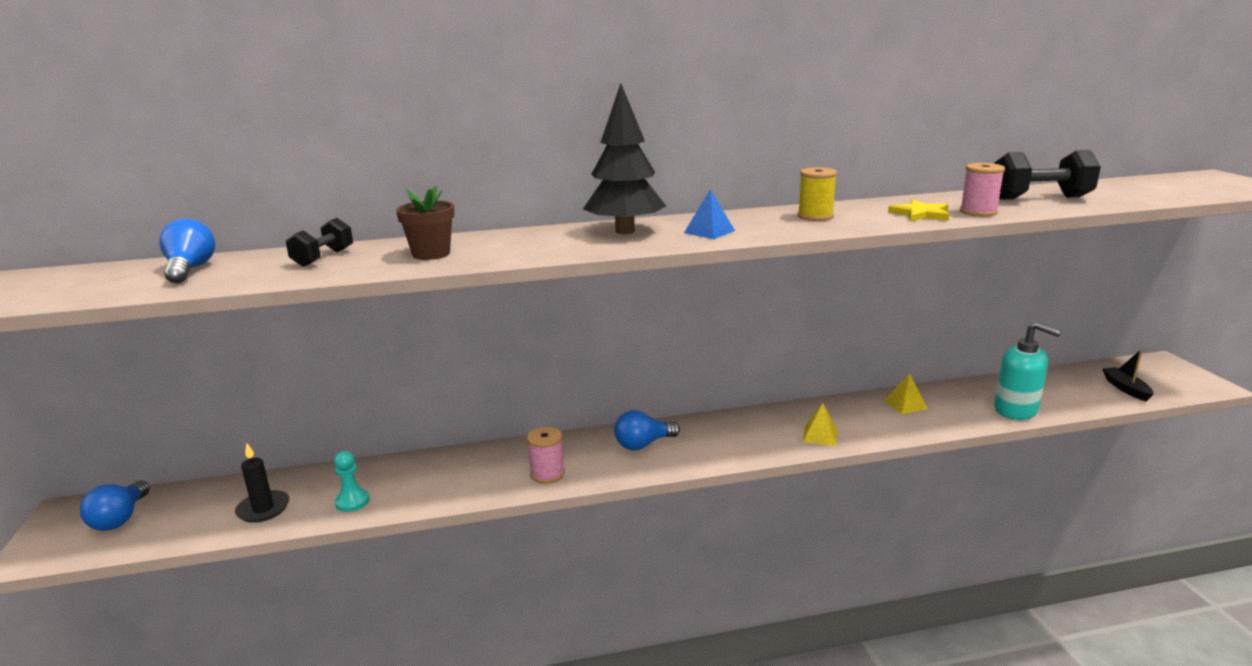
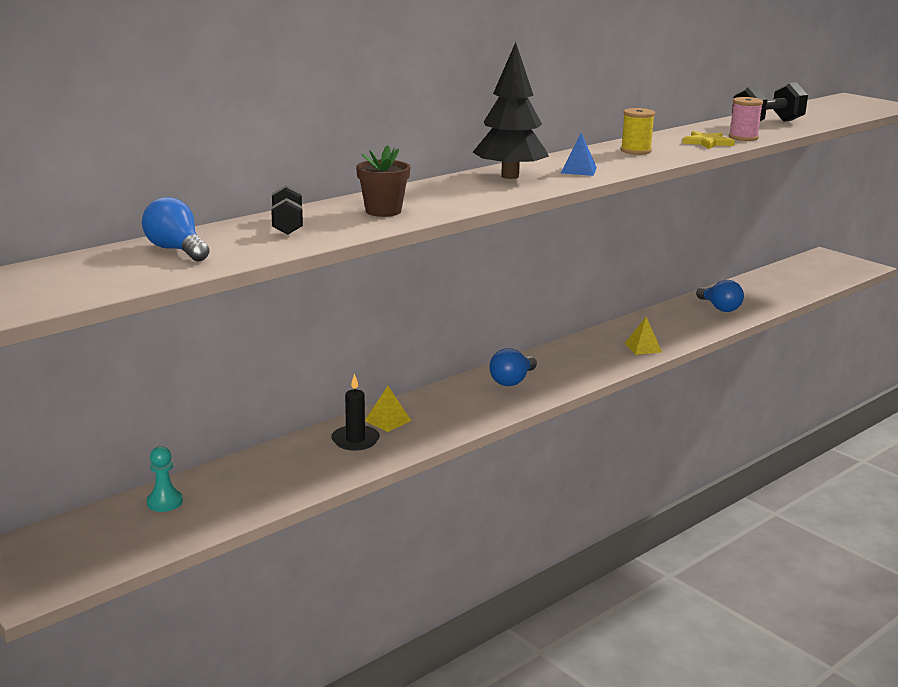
camera: 30 degrees left, 0 degrees up
blue light bulb [80,481,150,531] -> blue light bulb moved to [696,280,744,312]
black candle [235,444,289,523] -> black candle moved to [331,373,380,451]
turquoise pawn [334,451,369,512] -> turquoise pawn moved to [147,446,183,512]
pink spool [527,427,565,484] -> none
yellow pyramid [884,373,928,414] -> yellow pyramid moved to [365,386,411,432]
turquoise soap dispenser [994,322,1061,420] -> none
black boat [1102,349,1154,401] -> none

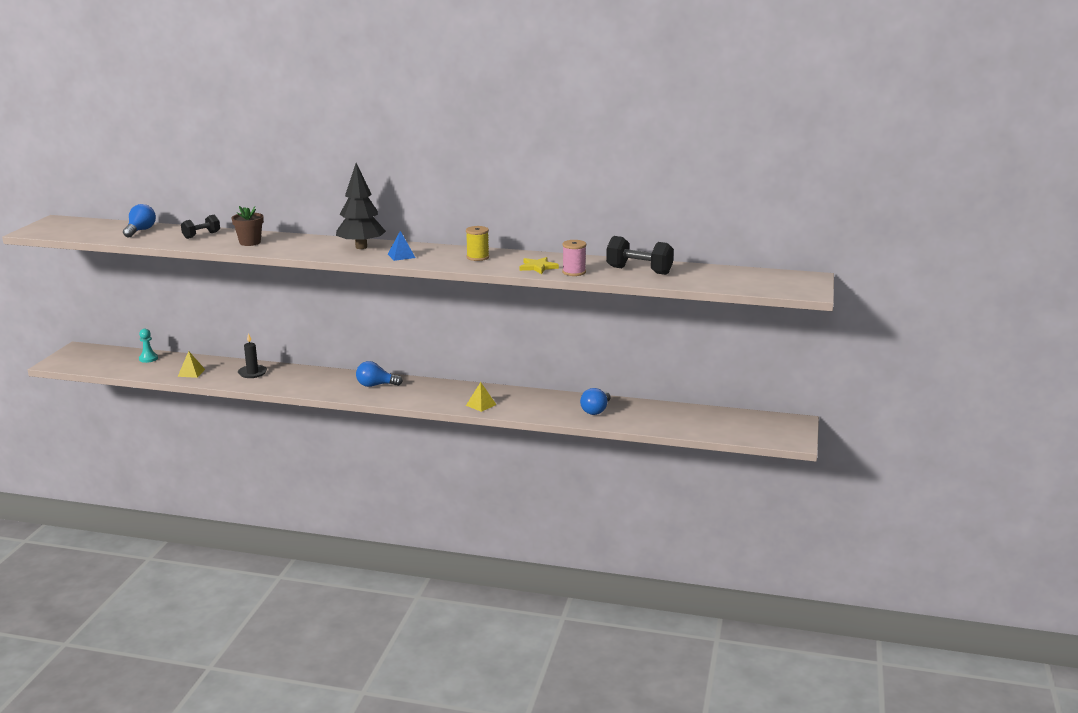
camera: 55 degrees right, 0 degrees up
yellow pyramid [365,386,411,432] -> yellow pyramid moved to [178,351,205,378]

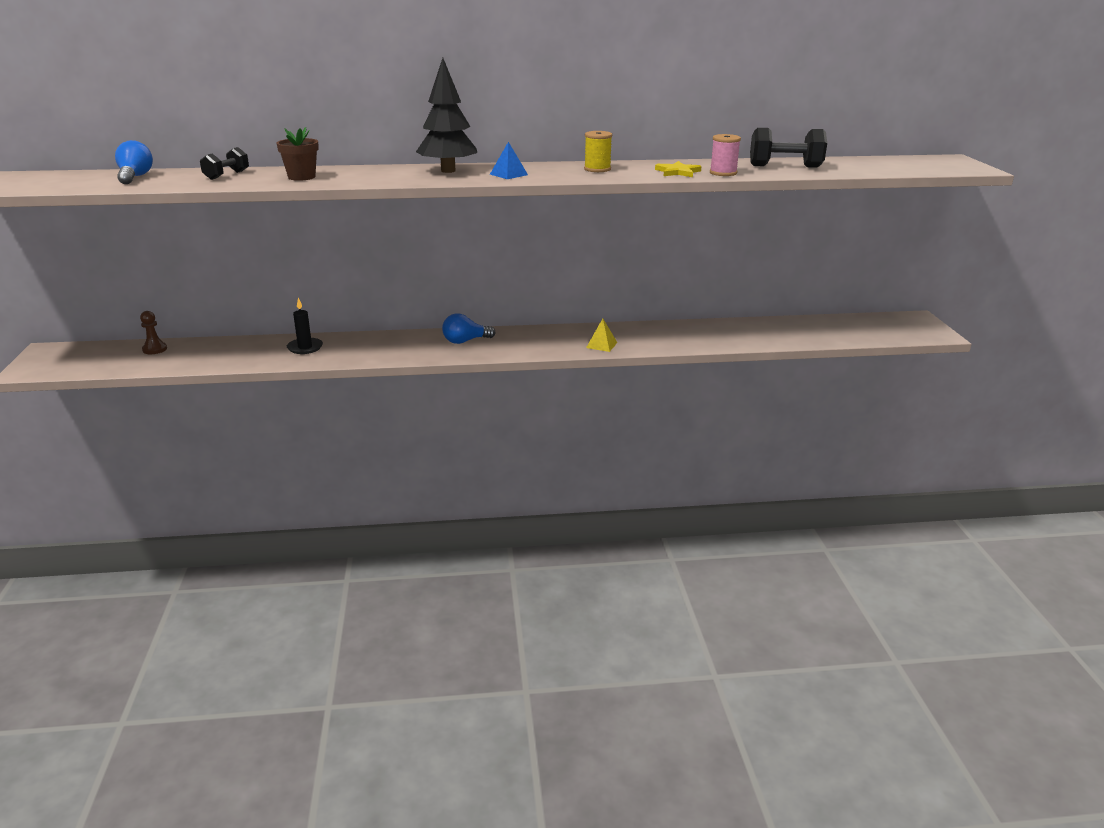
camera: 20 degrees left, 5 degrees up
turquoise pawn [139,329,158,363] -> brown pawn [140,311,167,354]
yellow pyramid [178,351,205,378] -> none
blue light bulb [580,388,611,415] -> none

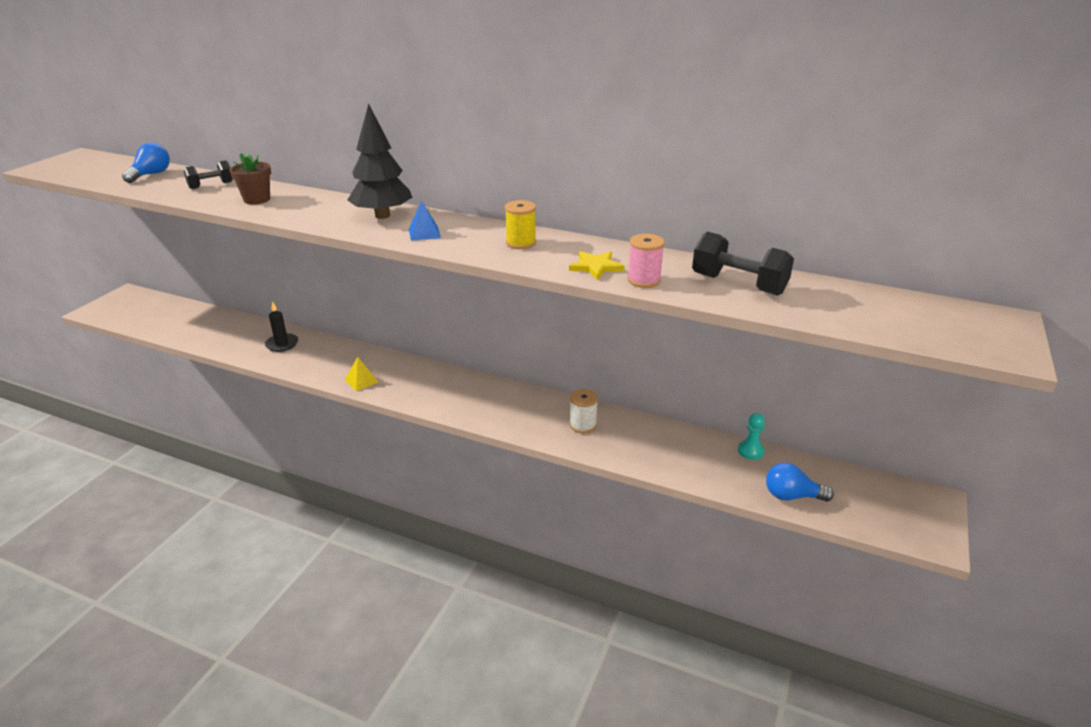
camera: 30 degrees right, 5 degrees up
brown pawn [140,311,167,354] -> none
blue light bulb [442,313,495,344] -> blue light bulb moved to [766,463,834,502]
yellow pyramid [586,319,618,352] -> yellow pyramid moved to [345,357,378,391]
none -> white spool [570,389,598,433]
none -> turquoise pawn [738,413,765,460]

